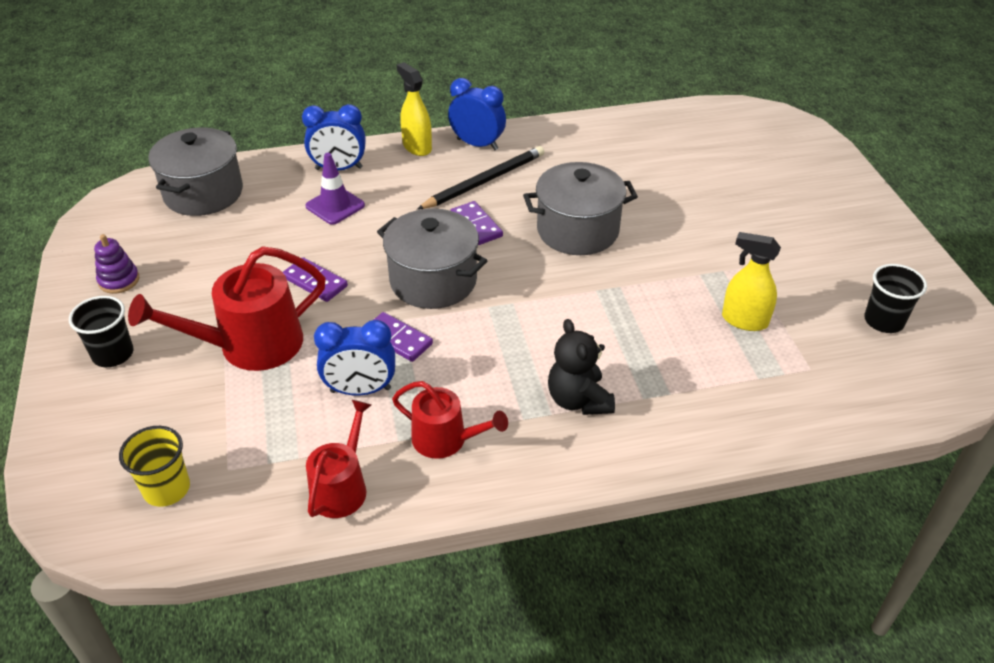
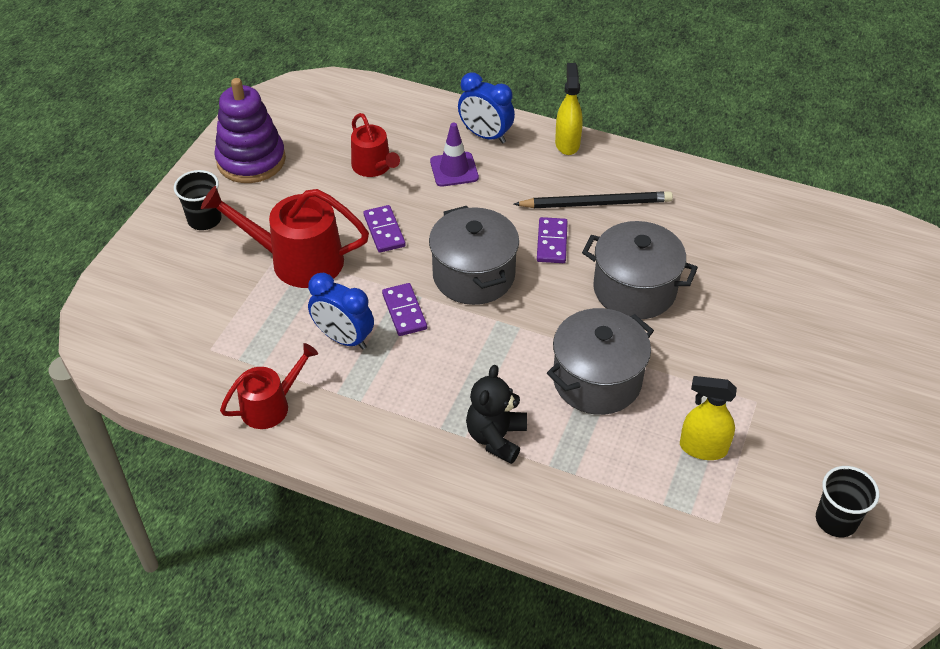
camera: 35 degrees right, 5 degrees up
purple stacking toy [94,234,139,294] -> purple stacking toy [214,78,286,183], size x2.00
yellow cup [119,426,190,507] -> none
grey pot [148,128,243,216] -> grey pot moved to [547,308,654,415]
red watering can [392,381,508,459] -> red watering can moved to [351,113,400,177]
blue clock [448,78,506,150] -> none
yellow spray bottle [722,232,781,331] -> yellow spray bottle turned 45 degrees counterclockwise [680,376,737,460]

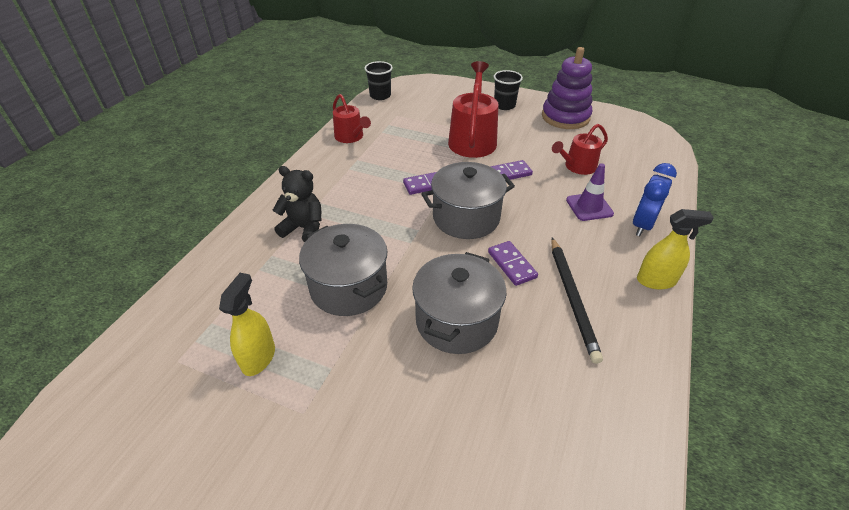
camera: 90 degrees right, 5 degrees down
blue clock [308,273,374,350] -> none
purple domino [537,217,568,263] -> purple domino turned 60 degrees clockwise [488,241,538,286]
black cup [816,466,879,537] -> black cup moved to [364,61,393,100]

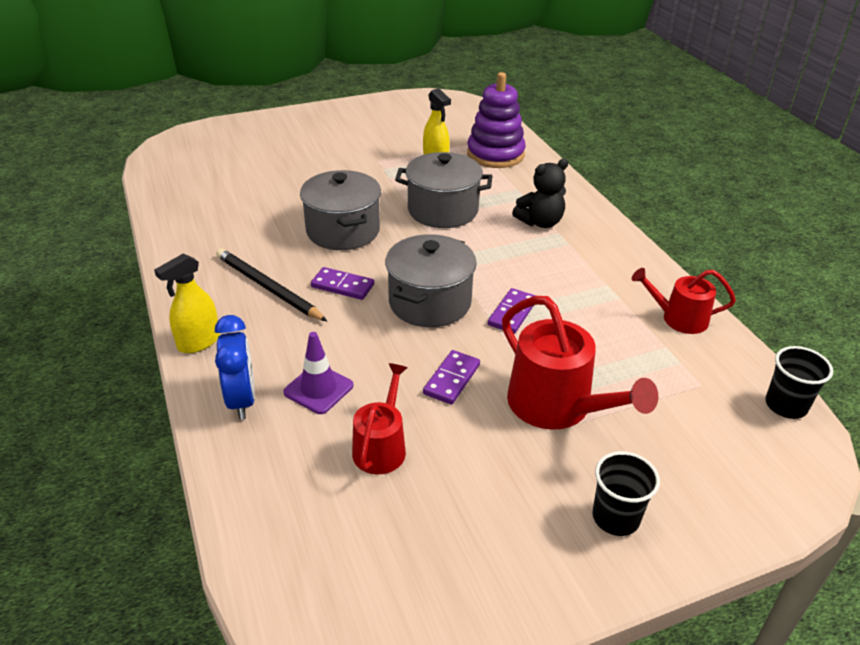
camera: 135 degrees right, 5 degrees down
purple stacking toy [542,47,592,129] -> purple stacking toy moved to [467,72,526,168]

